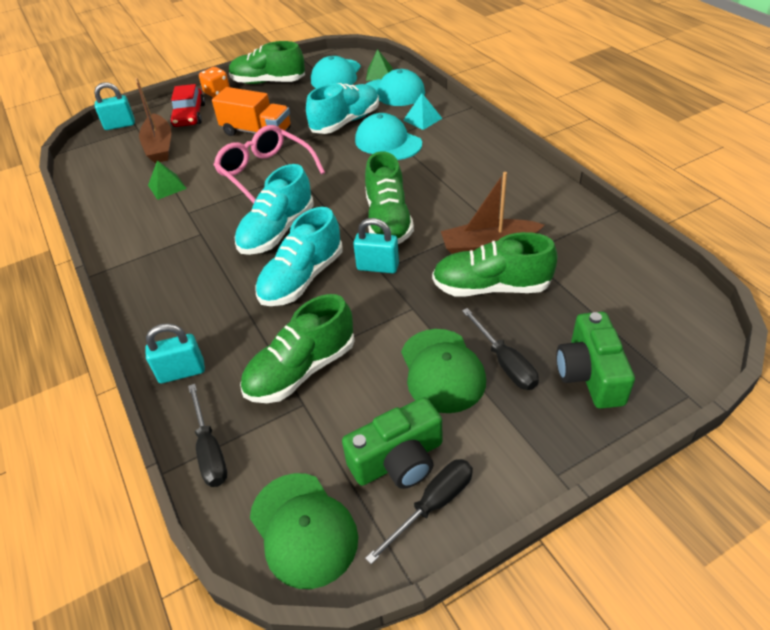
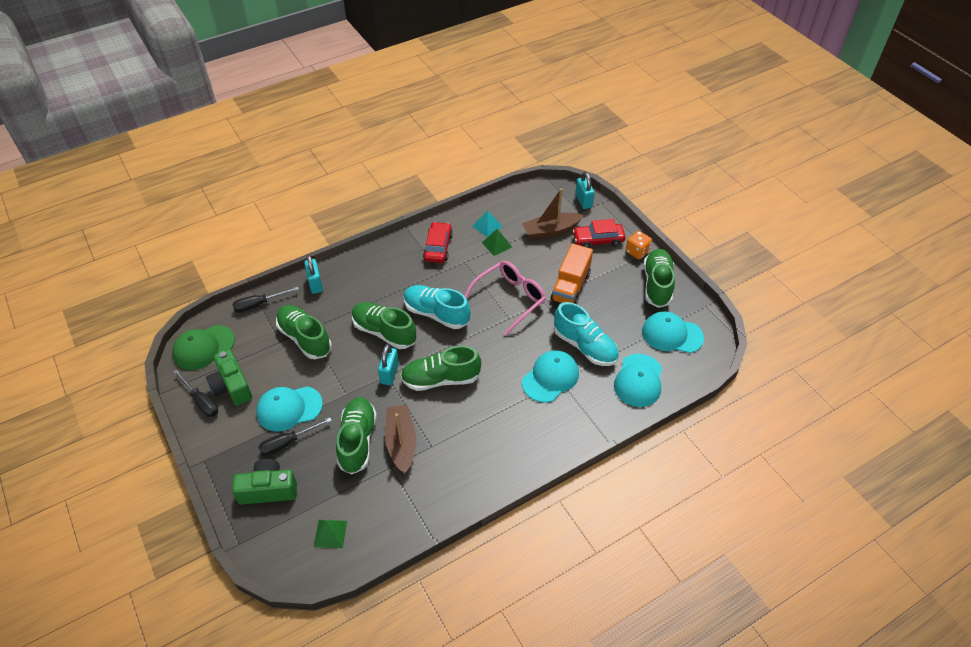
camera: 85 degrees right, 5 degrees up
turquoise shoe [256,207,343,306] -> green shoe [352,302,416,349]
green pyramid [366,49,393,81] -> green pyramid moved to [314,520,347,548]
green cap [401,329,486,413] -> turquoise cap [256,386,323,432]
turquoise pyramid [403,93,443,130] -> turquoise pyramid moved to [472,210,503,237]
none -> red car [423,222,453,263]

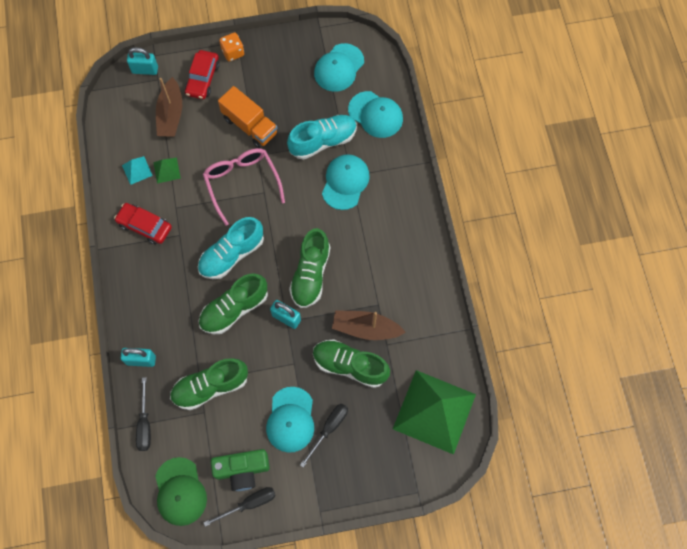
camera: 70 degrees left, 20 degrees up
green camera [232,459,297,505] -> none
black screwdriver [258,417,332,456] -> black screwdriver turned 135 degrees counterclockwise [300,404,348,468]
green pyramid [314,520,347,548] -> green pyramid [393,370,476,455], size x2.48
turquoise cap [522,350,579,403] -> turquoise cap turned 45 degrees clockwise [322,154,370,210]
green shoe [643,249,675,308] -> none

